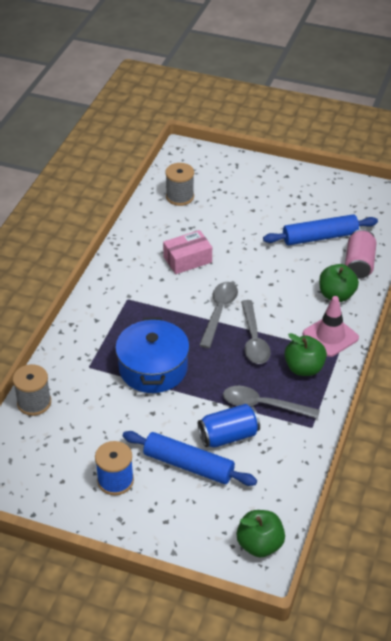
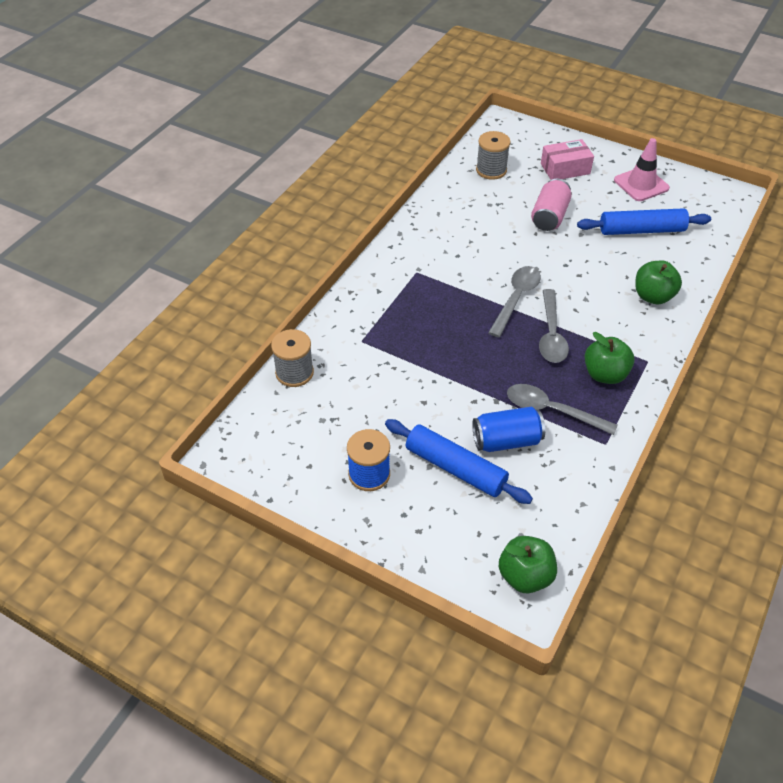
camera: 10 degrees right, 5 degrees up
blue pot [115,317,190,393] -> none
pink box [163,230,212,274] -> pink box moved to [541,139,594,180]
pink traffic cone [303,296,359,357] -> pink traffic cone moved to [614,138,670,201]
pink can [345,229,377,279] -> pink can moved to [531,179,572,231]

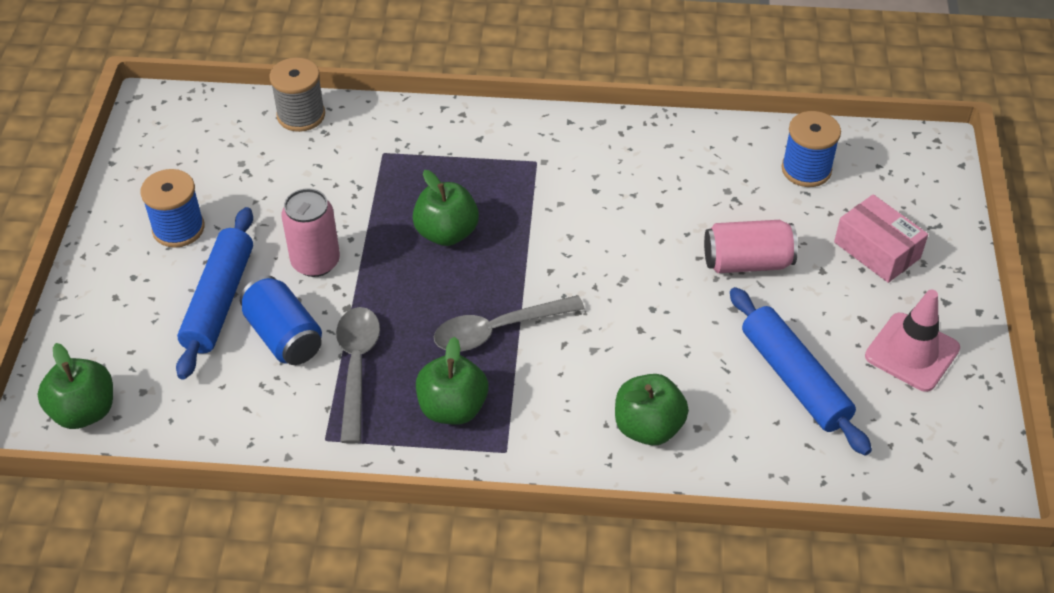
camera: 65 degrees right, 0 degrees up
grey spool [476,131,511,180] -> blue spool [781,111,841,187]
grey spoon [488,266,541,337] -> none
none -> pink can [281,188,340,277]
none -> green apple [412,170,479,246]

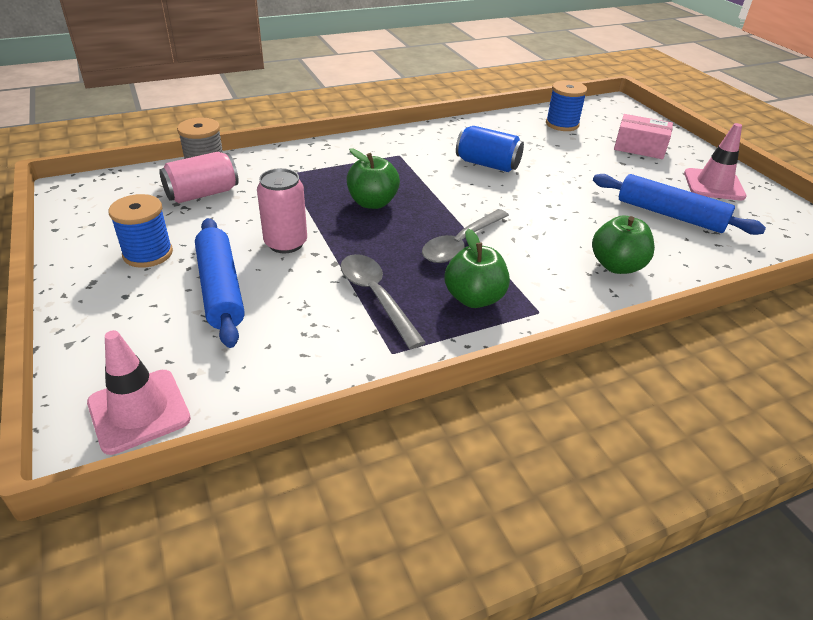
camera: 30 degrees left, 10 degrees down
green apple [37,343,113,429] -> pink traffic cone [87,330,191,455]
blue can [240,276,322,365] -> blue can moved to [456,126,524,172]
pink can [704,220,798,273] -> pink can moved to [159,152,239,203]

